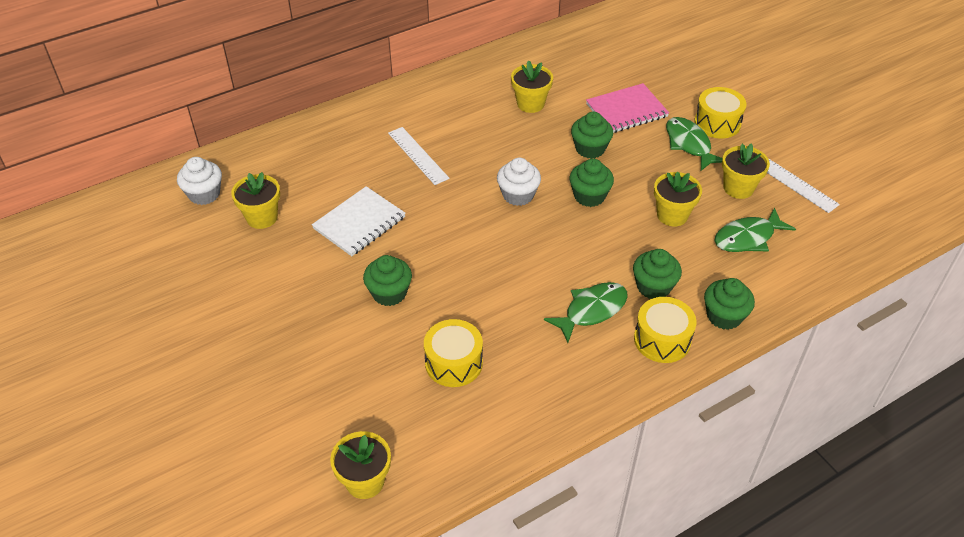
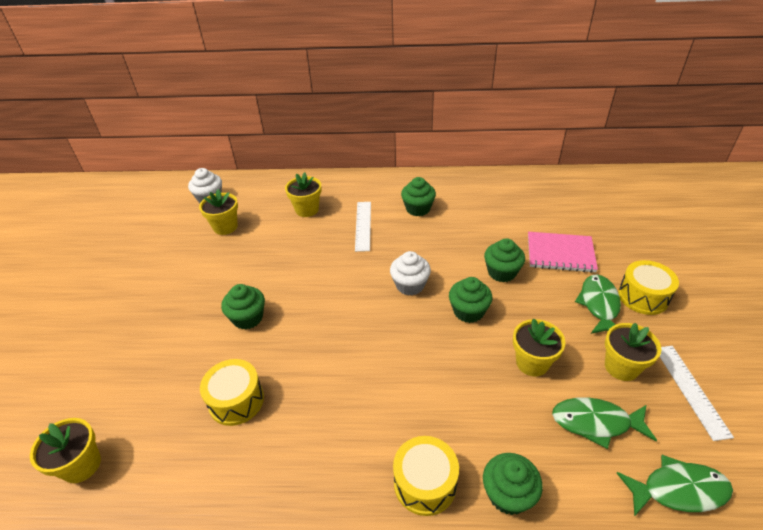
camera: 35 degrees right, 5 degrees down
white notebook [312,186,406,256] -> none
yellow flower pot [511,60,553,113] -> yellow flower pot moved to [285,172,321,217]
green fish [544,282,628,343] -> green fish moved to [617,455,733,517]
green cupcake [633,249,682,299] -> green cupcake moved to [401,177,436,216]

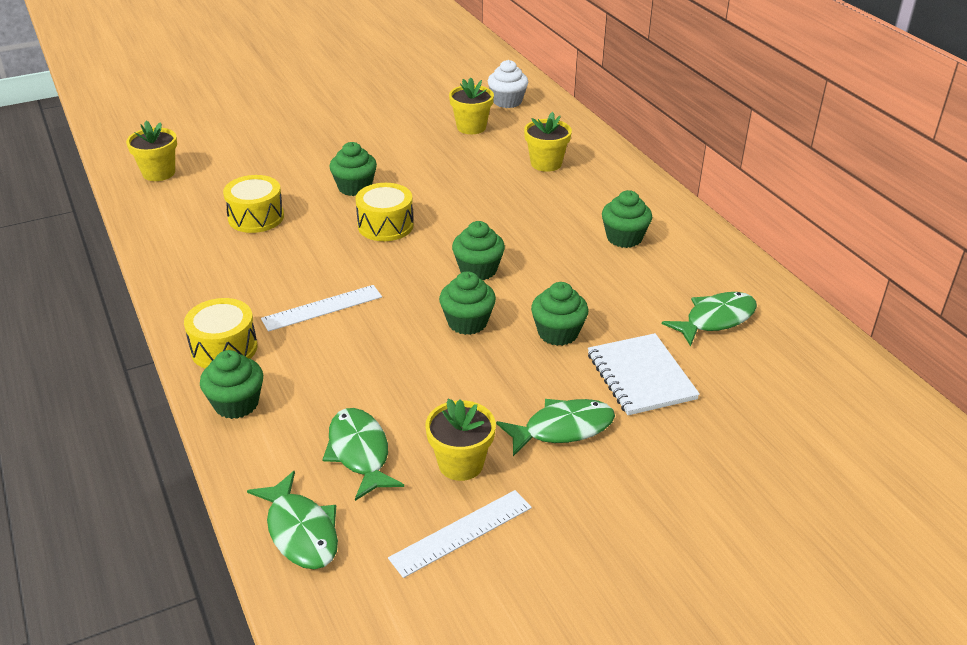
camera: 60 degrees right, 5 degrees down
white ruler [355,202,371,252] -> white ruler moved to [261,285,382,332]
white cupcake [390,251,431,296] -> green cupcake [452,221,505,280]
yellow flower pot [513,318,565,377] -> none
pink notebook [528,232,598,273] -> white notebook [588,333,700,415]
yellow drum [618,260,679,315] -> yellow drum moved to [355,183,414,241]
none -> green fish [662,292,757,346]

